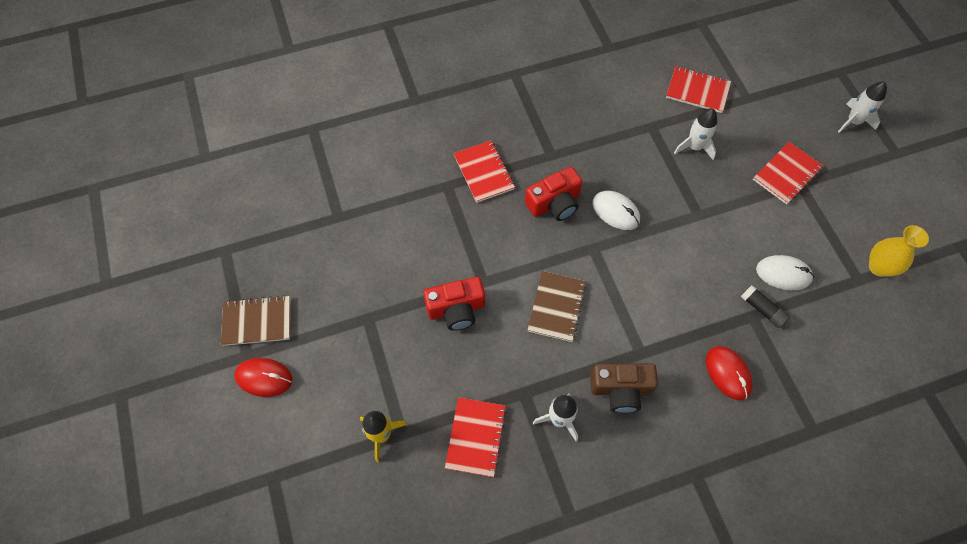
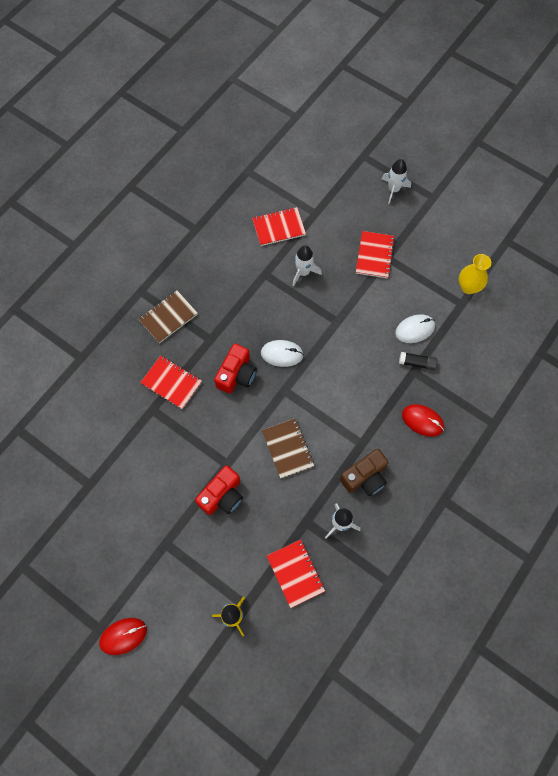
camera: 35 degrees left, 5 degrees up
brown notebook [221,295,290,346] -> brown notebook moved to [139,290,198,343]

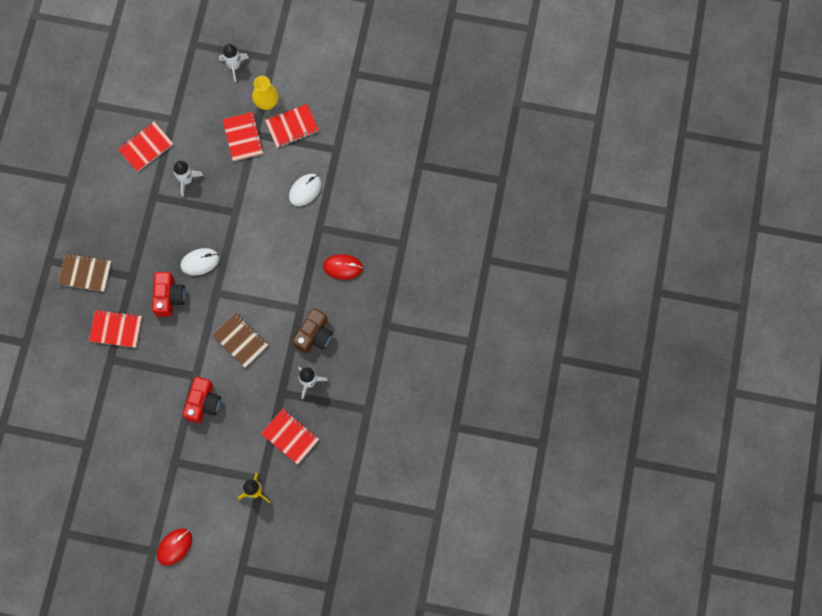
camera: 25 degrees left, 5 degrees up
brown notebook [139,290,198,343] -> brown notebook turned 75 degrees clockwise [58,253,111,292]
black glue stick [399,352,437,370] -> none
yellow vase [459,254,491,294] -> yellow vase moved to [252,76,278,110]
none -> red notebook [265,104,319,148]

